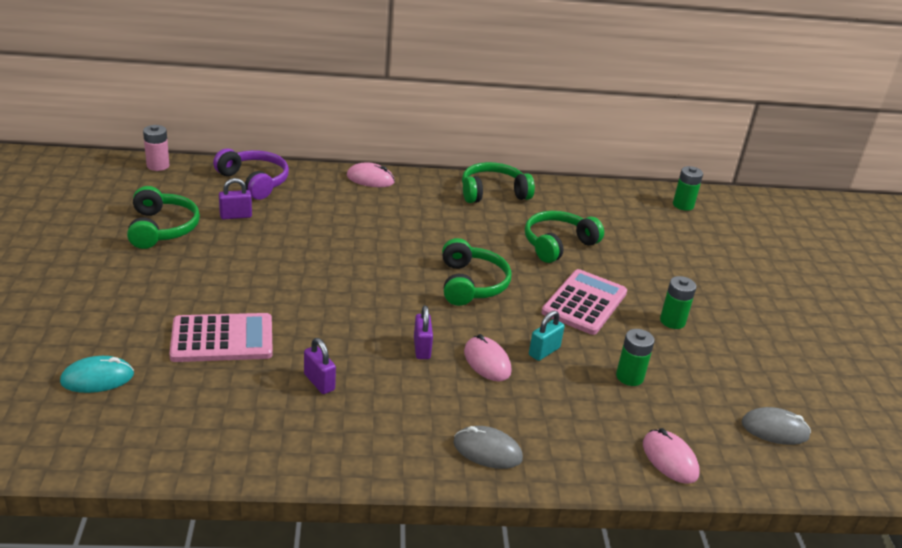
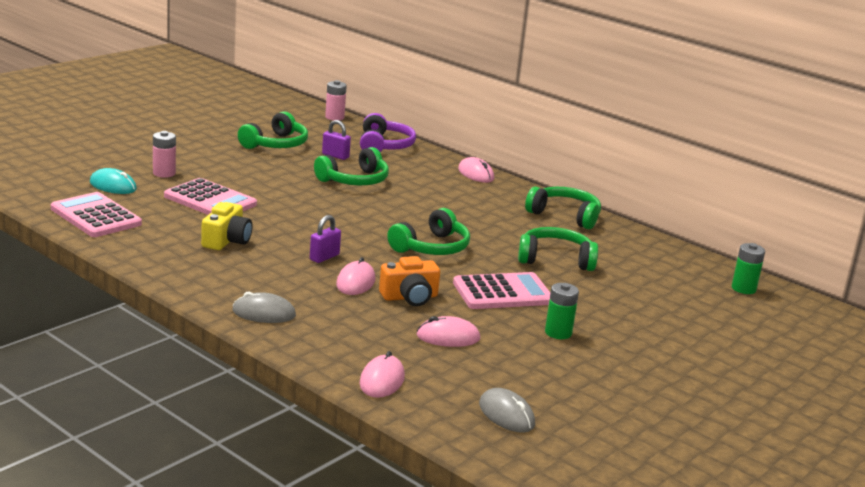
camera: 45 degrees right, 10 degrees down
purple padlock [304,338,336,394] -> yellow camera [201,202,252,250]
grey mouse [453,426,523,469] -> grey mouse turned 60 degrees counterclockwise [232,292,296,323]
turquoise padlock [529,310,565,361] -> orange camera [379,256,440,306]
green battery [616,329,654,386] -> pink mouse [416,316,480,347]
none -> pink calculator [51,192,142,237]
none -> pink battery [153,131,176,178]
none -> green headphones [314,147,389,185]

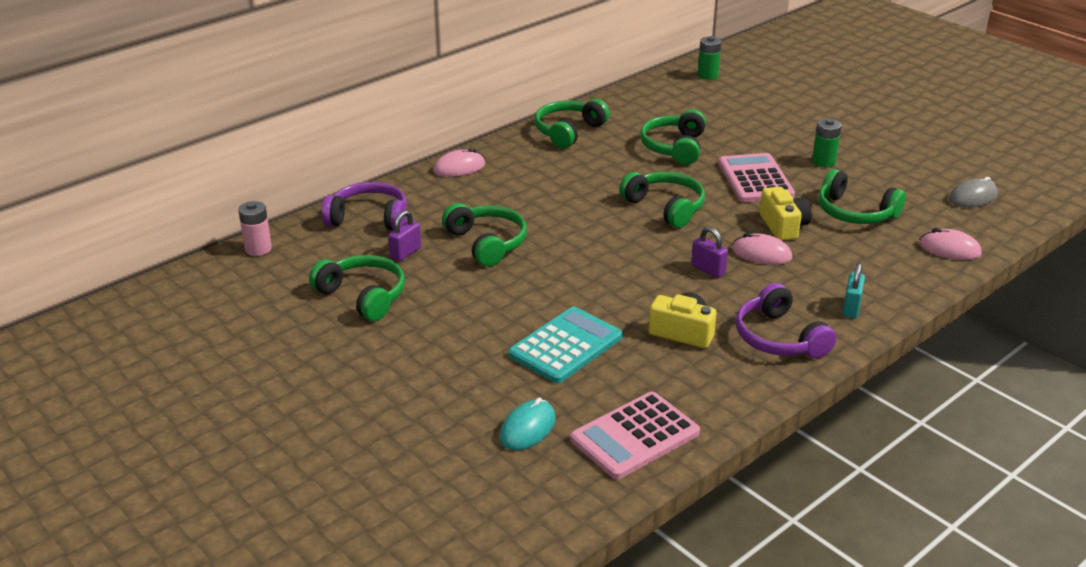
camera: 80 degrees left, 10 degrees up
pink battery [153,131,176,178] -> none
pink calculator [164,178,257,215] -> turquoise calculator [508,307,622,383]
grey mouse [232,292,296,323] -> turquoise padlock [842,263,865,318]
orange camera [379,256,440,306] -> yellow camera [759,187,812,241]
pink mouse [416,316,480,347] -> green headphones [818,169,906,224]
none -> purple headphones [736,283,836,359]

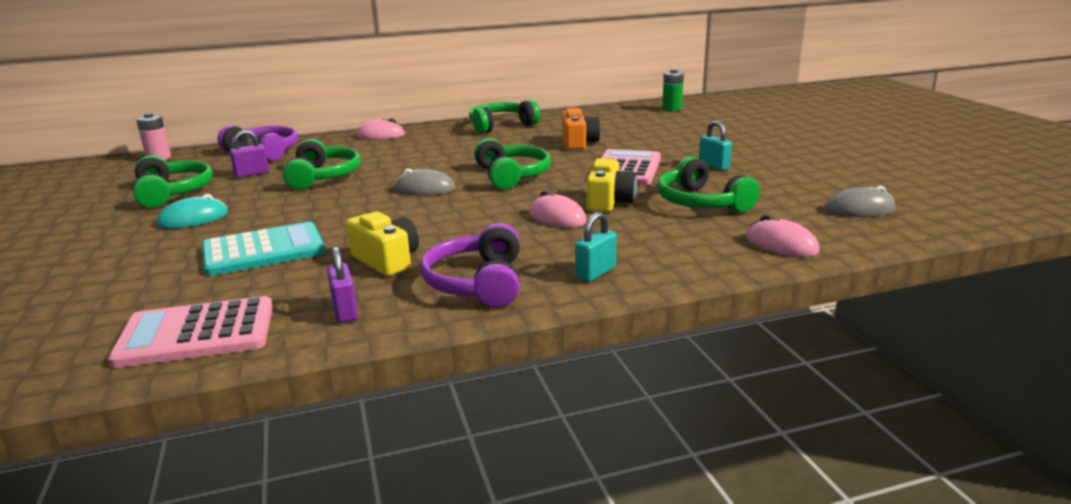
camera: 25 degrees right, 10 degrees down
turquoise mouse [499,398,556,450] -> turquoise mouse moved to [157,194,228,229]
green headphones [640,109,706,165] -> orange camera [562,108,600,150]
purple padlock [691,227,728,278] -> purple padlock moved to [327,246,358,323]
green battery [812,118,842,168] -> turquoise padlock [699,121,732,171]
none -> grey mouse [395,169,455,196]

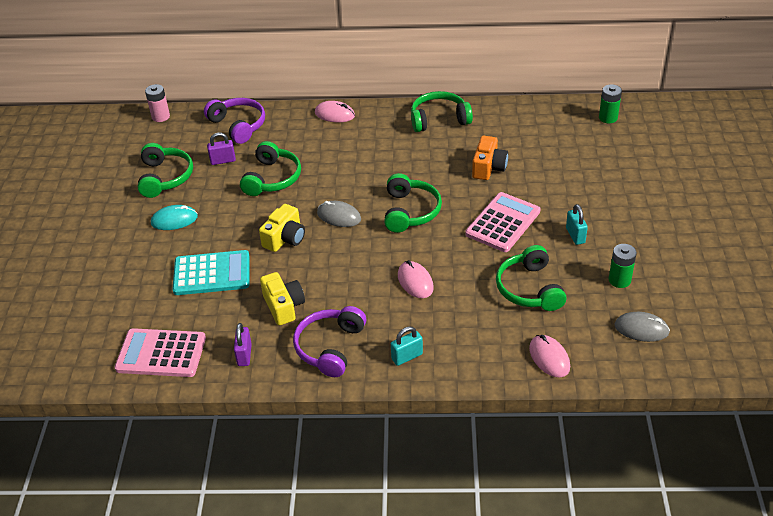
camera: 20 degrees right, 20 degrees up
yellow camera [587,158,637,212] -> yellow camera moved to [259,204,305,252]
none -> green battery [608,244,637,288]

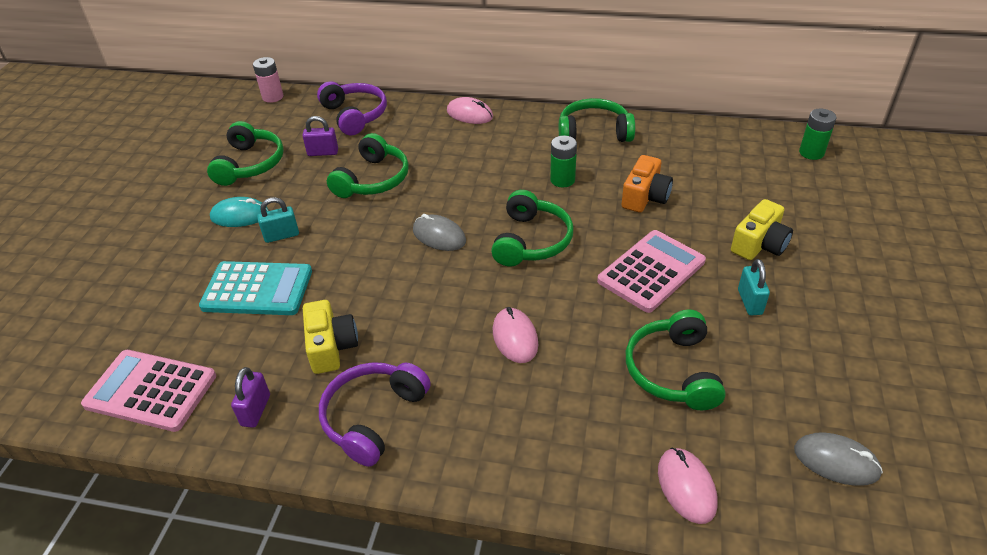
camera: 10 degrees right, 0 degrees up
yellow camera [259,204,305,252] -> yellow camera moved to [731,199,793,260]
turquoise padlock [391,327,423,366] -> turquoise padlock moved to [257,197,299,243]
green battery [608,244,637,288] -> green battery moved to [550,136,577,187]

